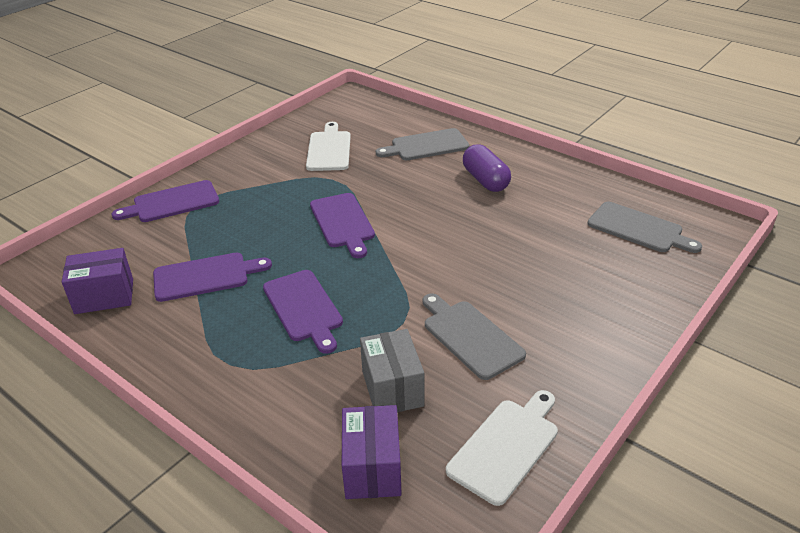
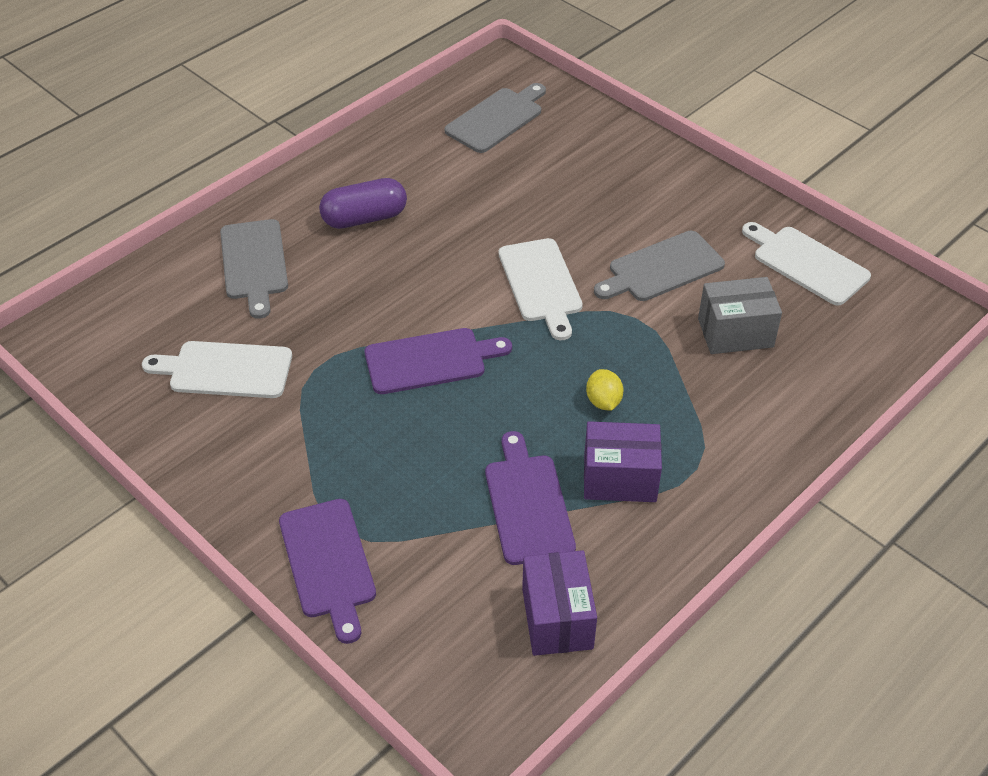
camera: 85 degrees left, 10 degrees up
purple cutting board [263,270,343,354] -> yellow lemon [586,369,624,411]
purple box [342,405,402,499] -> purple box moved to [584,421,662,502]
none -> white cutting board [499,238,583,340]

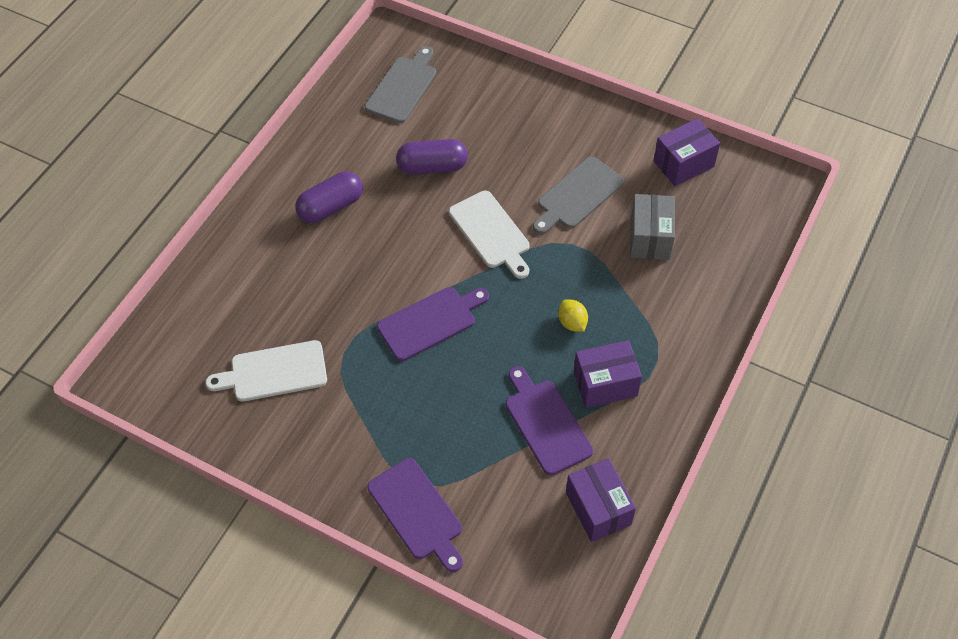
camera: 15 degrees left, 10 degrees up
grey cutting board [220,219,288,319] -> none
grey box [698,277,782,354] -> grey box turned 60 degrees counterclockwise [630,194,675,260]
white cutting board [742,222,871,305] -> purple box [654,118,720,186]
none -> purple capsule [396,139,468,175]

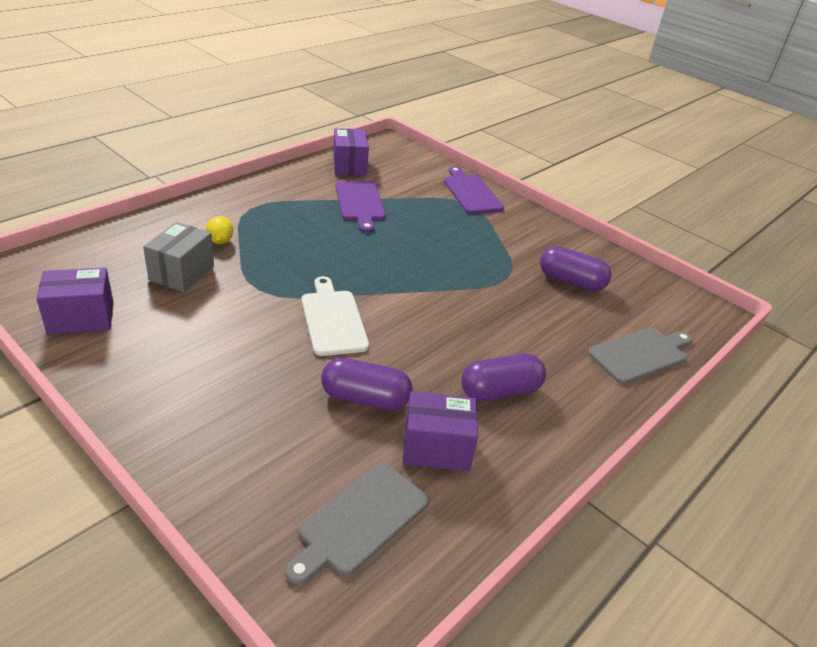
camera: 170 degrees left, 20 degrees down
white cutting board [205,340,327,402] -> purple capsule [540,246,611,291]
purple cutting board [377,287,489,361] -> none
grey cutting board [533,156,624,234] -> grey cutting board moved to [588,328,693,384]
yellow lemon [558,299,588,332] -> yellow lemon moved to [206,216,233,244]
purple box [574,340,642,408] -> purple box moved to [403,391,478,471]

